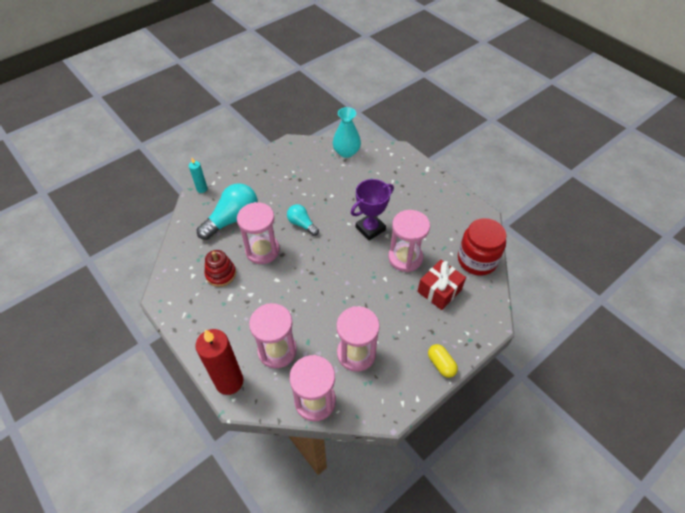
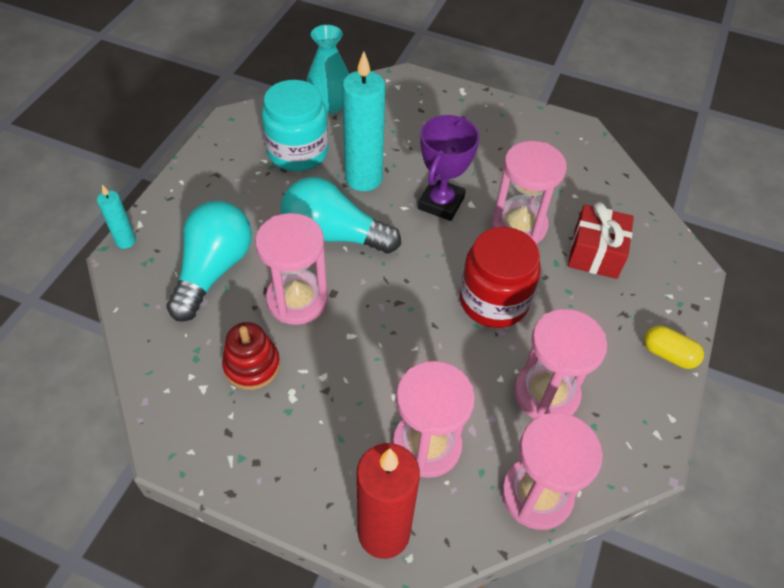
camera: 30 degrees left, 0 degrees up
turquoise light bulb [287,204,319,236] -> turquoise light bulb [281,177,401,254], size x1.79
red jar [458,218,506,276] -> red jar moved to [460,227,541,328]
none -> turquoise jar [262,80,328,171]
none -> turquoise candle [342,51,385,191]

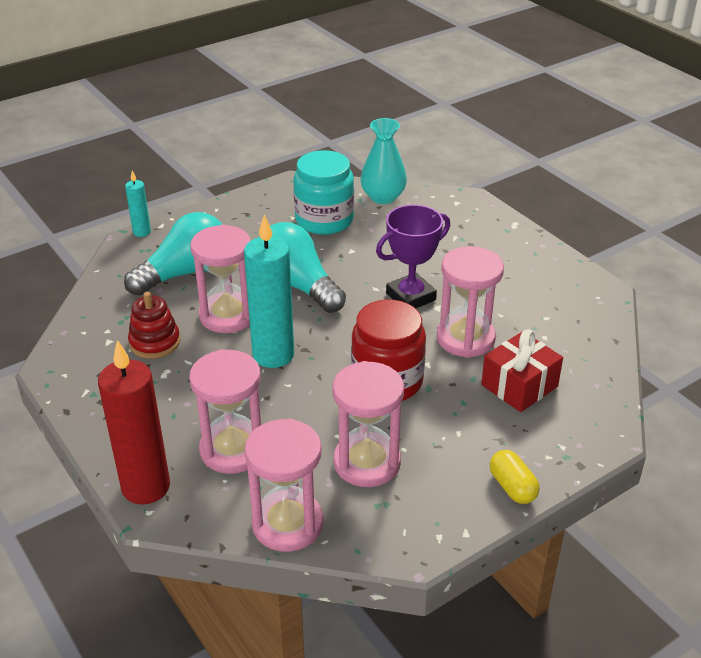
camera: 35 degrees right, 15 degrees down
turquoise candle [342,51,385,191] -> turquoise candle moved to [244,214,294,368]

